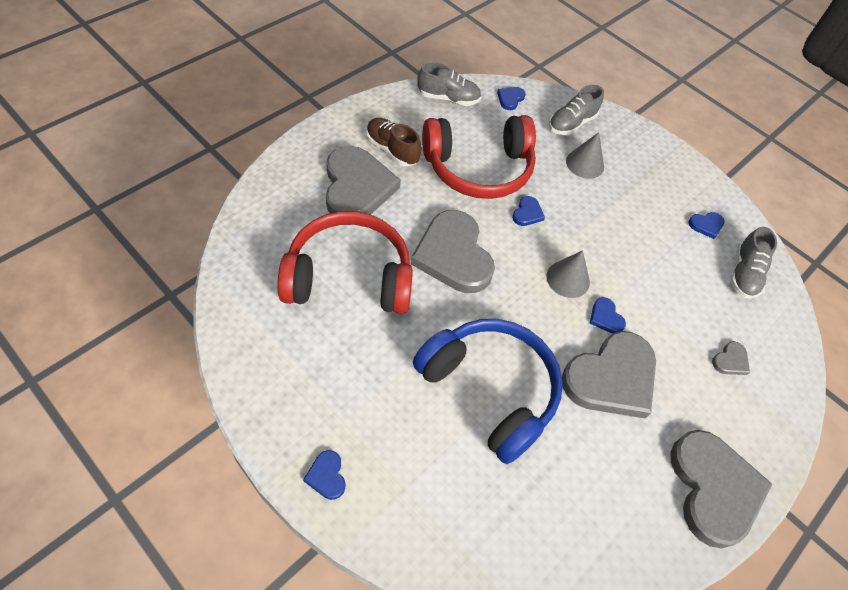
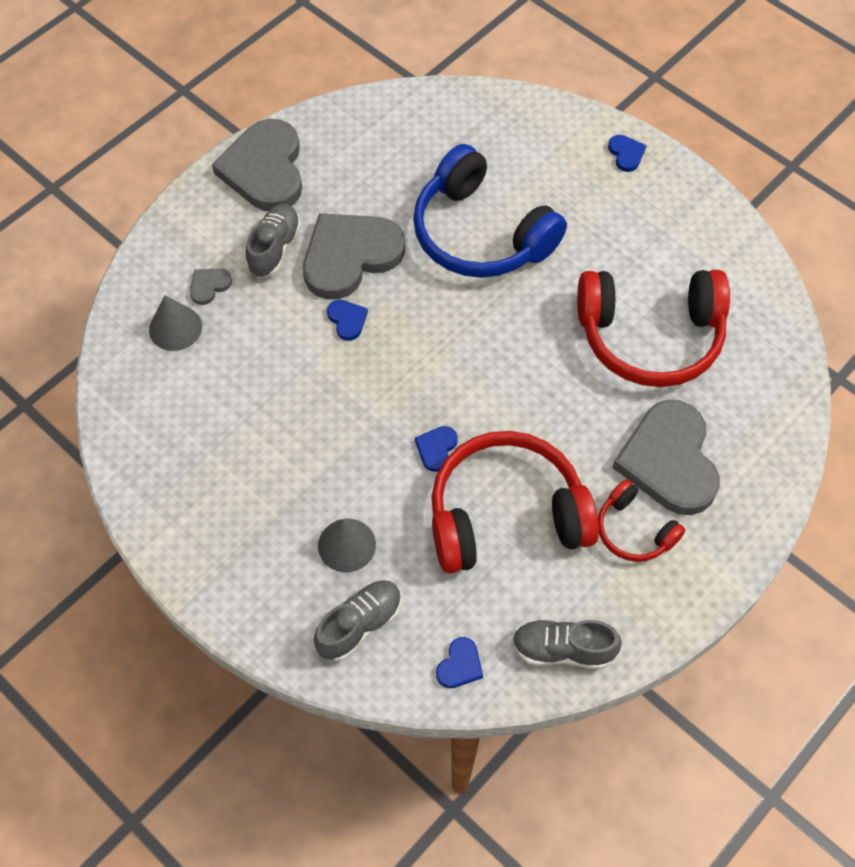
camera: 175 degrees left, 5 degrees up
brown shoe [366,118,421,166] -> red headphones [598,479,685,562]
grey heart [411,210,495,293] -> none
grey cone [546,250,590,298] -> grey cone moved to [149,295,202,351]
blue heart [688,212,725,239] -> none
grey shoe [731,227,777,299] -> grey shoe moved to [246,204,301,278]

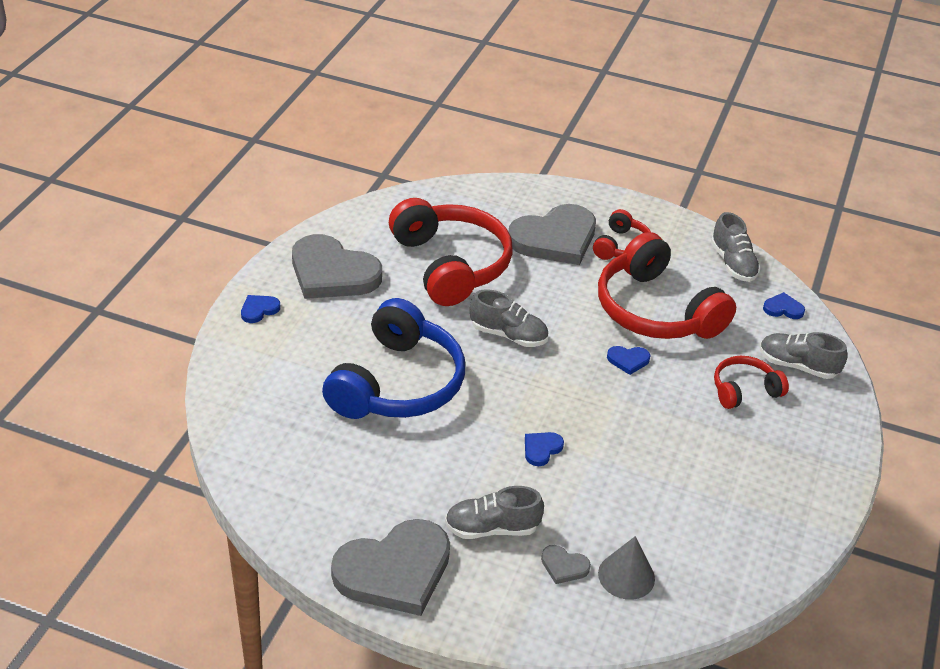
camera: 115 degrees left, 20 degrees down
grey heart [303,213,405,300] -> grey heart moved to [292,234,382,299]
grey cone [318,519,376,572] -> red headphones [714,356,789,409]
none -> grey shoe [470,289,548,347]

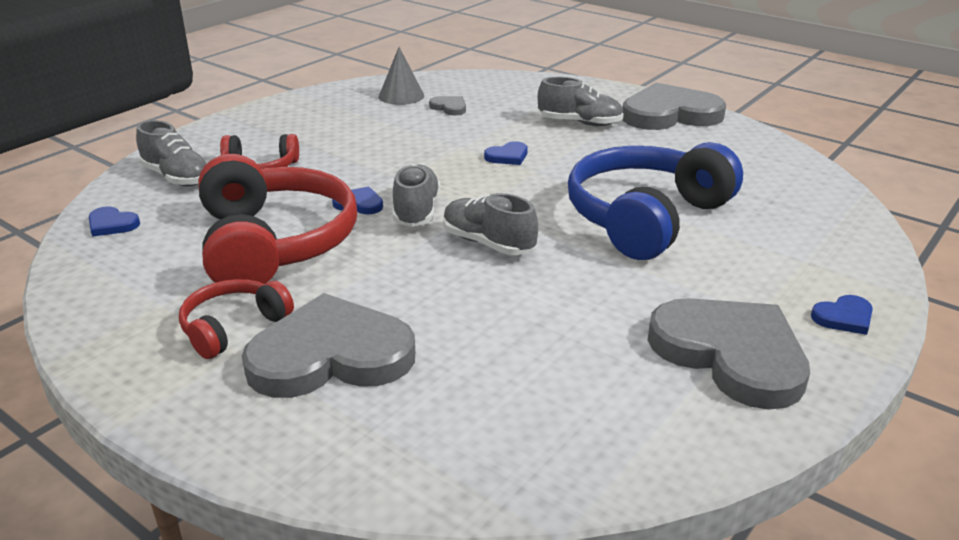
camera: 160 degrees left, 10 degrees down
red headphones [389,198,513,306] -> none
grey heart [541,545,591,584] -> grey heart moved to [429,96,466,115]
grey cone [598,536,655,600] -> grey cone moved to [379,47,424,105]
grey shoe [711,212,761,282] -> grey shoe moved to [393,164,440,227]

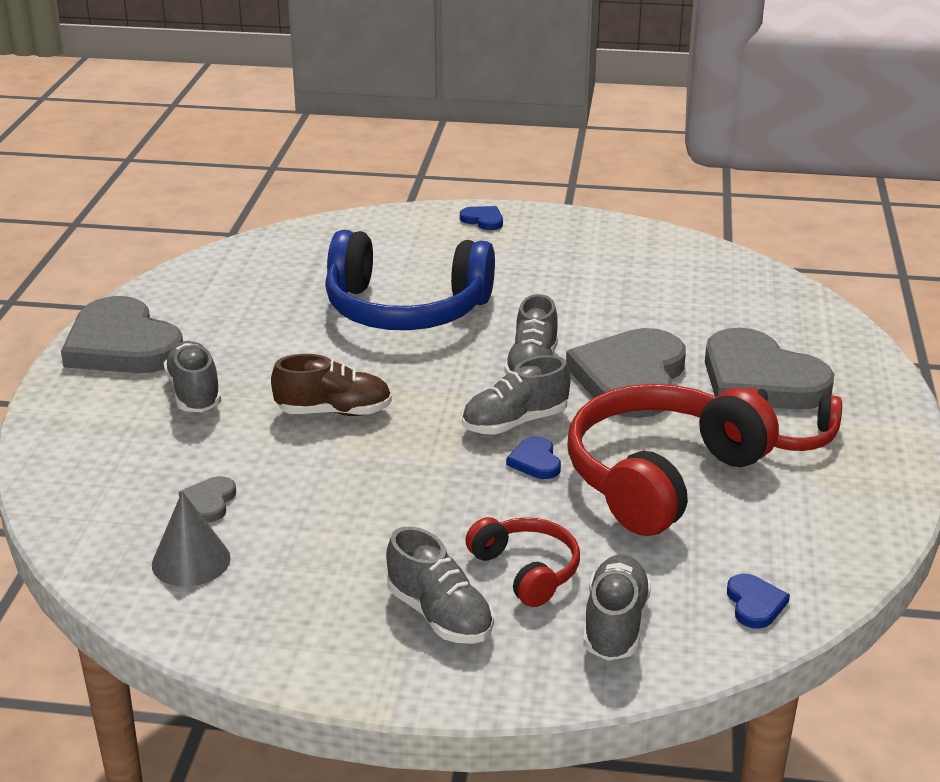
camera: 120 degrees left, 0 degrees up
blue heart [484,141,528,165] -> brown shoe [271,354,392,416]
grey heart [648,298,810,410] -> grey heart moved to [566,328,686,418]
none -> grey shoe [386,527,494,644]

